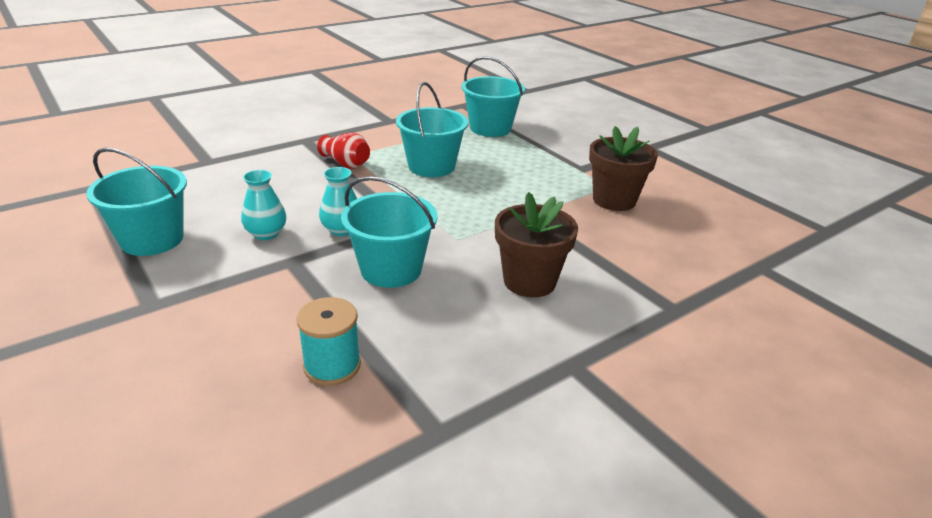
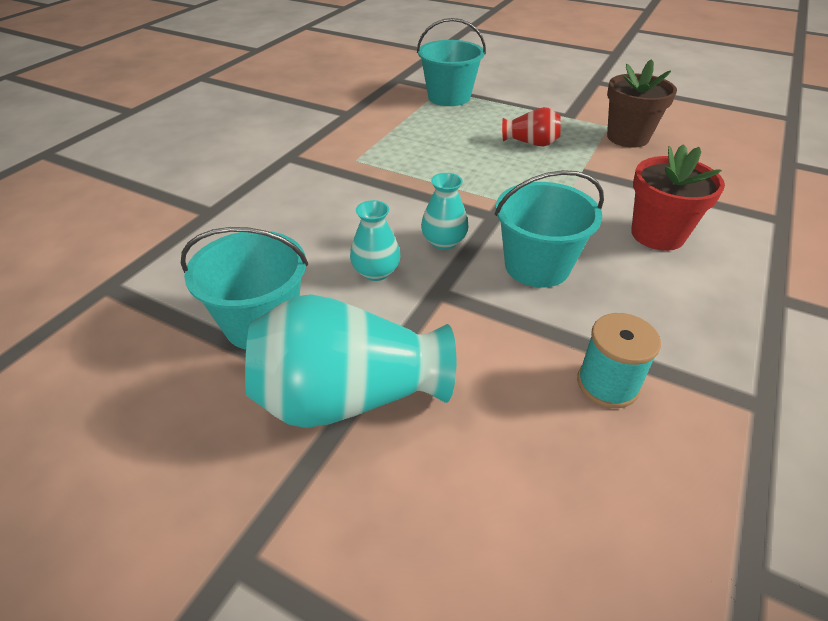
camera: 25 degrees left, 10 degrees up
red vase [317,132,370,169] -> red vase moved to [502,107,561,147]
turquoise bucket [396,82,468,177] -> none
brown flower pot [495,192,578,298] -> red flower pot [631,144,725,251]
none -> turquoise vase [245,294,456,428]

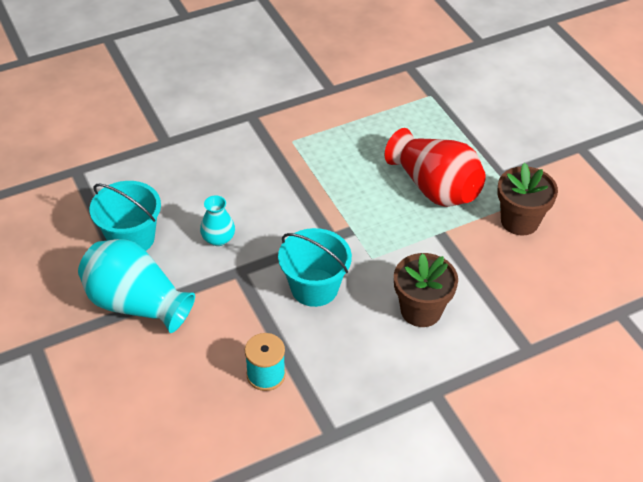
camera: 35 degrees right, 5 degrees up
turquoise bucket [417,18,486,106] -> none
turquoise vase [421,173,469,250] -> none
red vase [502,107,561,147] -> red vase [385,128,486,207], size x1.98
red flower pot [631,144,725,251] -> brown flower pot [394,253,458,327]

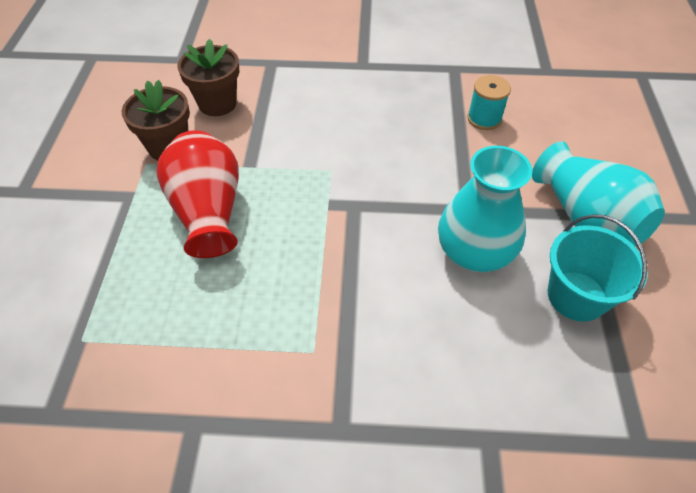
camera: 150 degrees left, 5 degrees up
turquoise vase [200,195,235,246] -> turquoise vase [438,146,532,272], size x1.98
turquoise bucket [278,228,352,307] -> none
brown flower pot [394,253,458,327] -> brown flower pot moved to [178,39,240,116]

